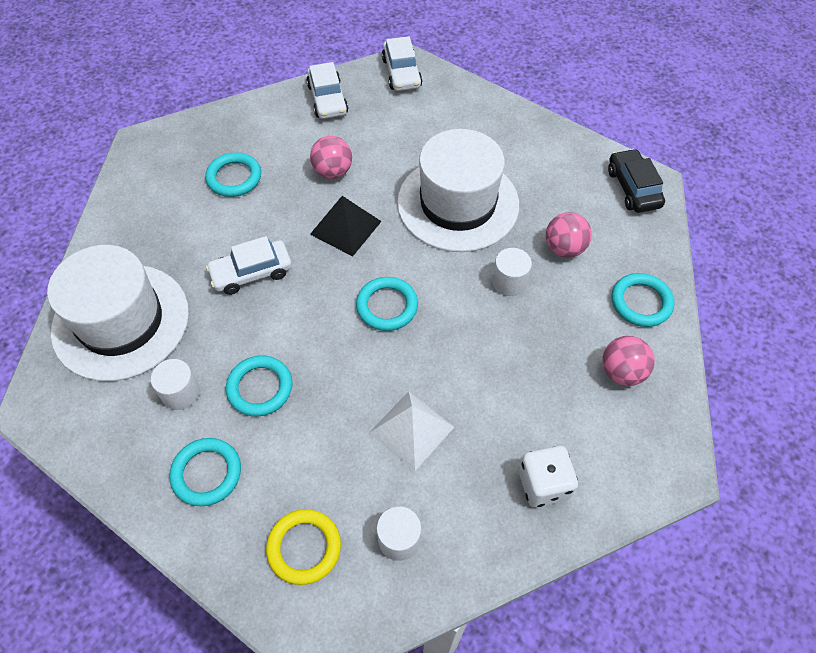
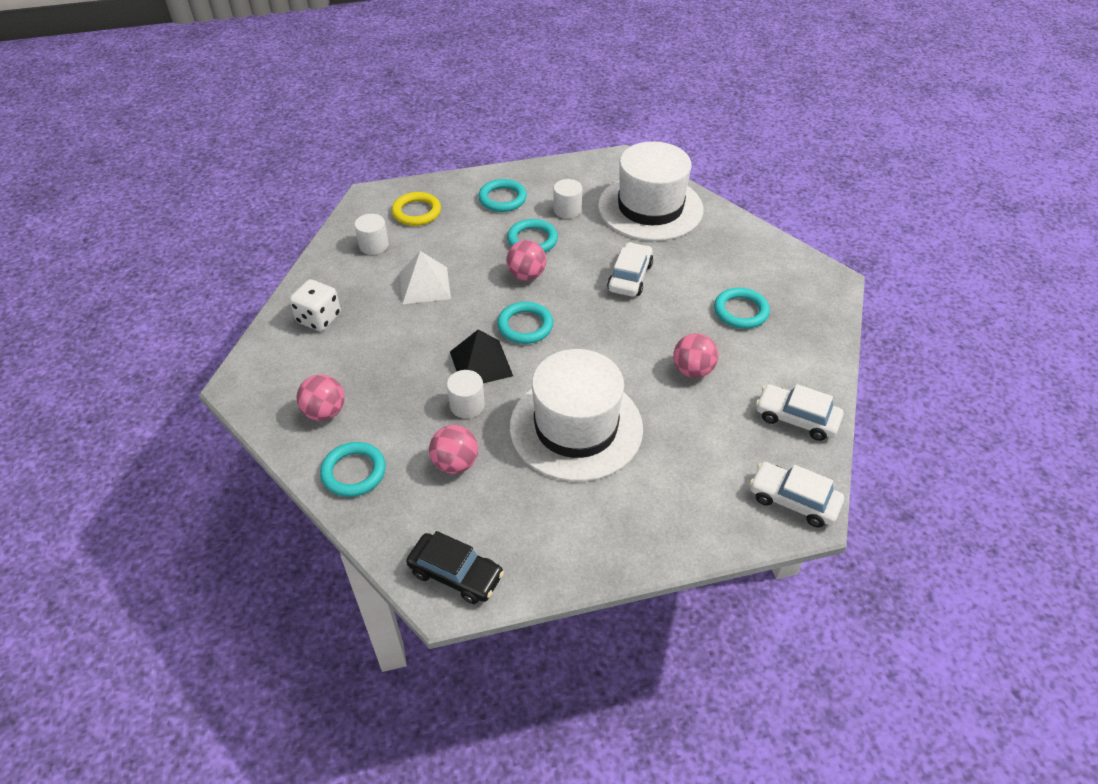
camera: 130 degrees right, 10 degrees down
black pyramid [310,196,382,257] -> black pyramid moved to [450,329,513,383]
none -> pink ball [506,240,546,281]

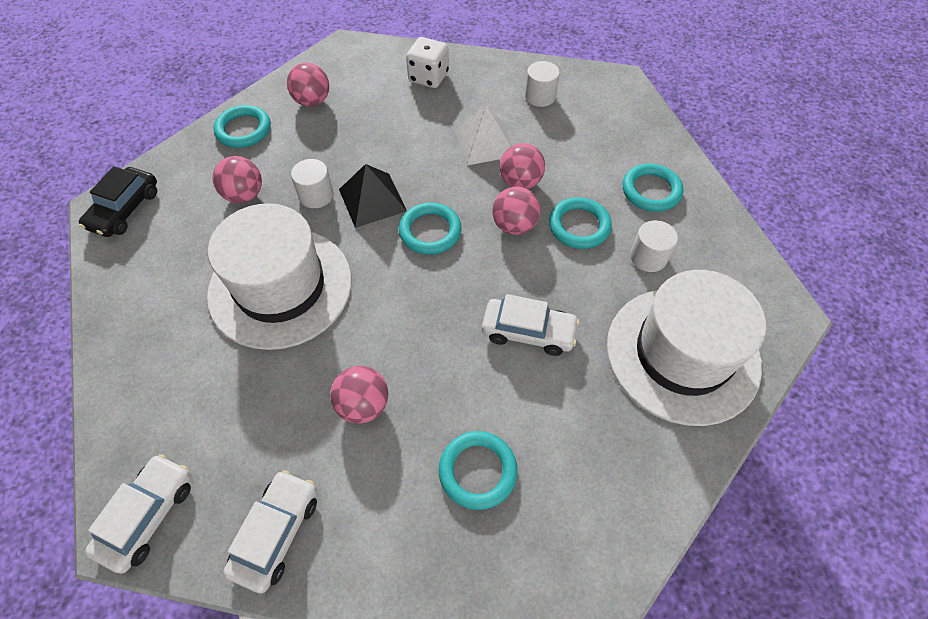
camera: 85 degrees right, 10 degrees up
yellow ring [392,192,441,226] -> none
none -> pink ball [500,143,545,189]

